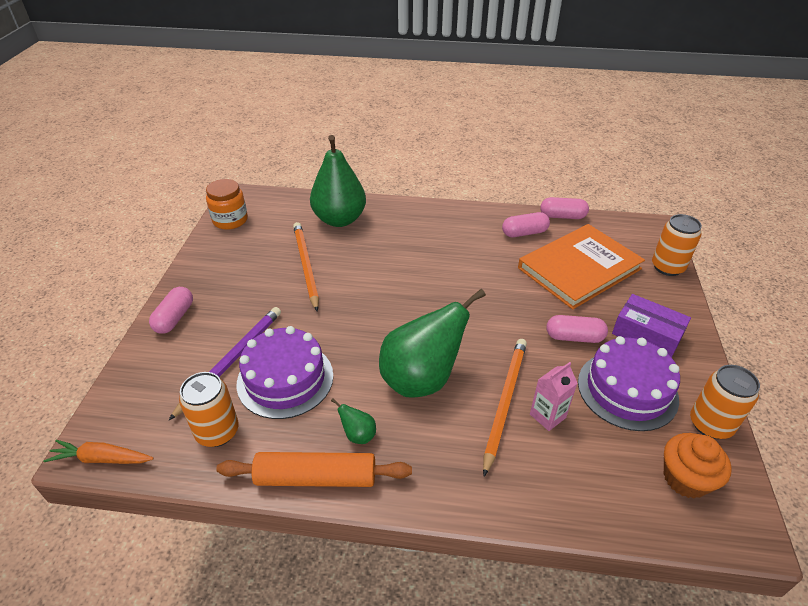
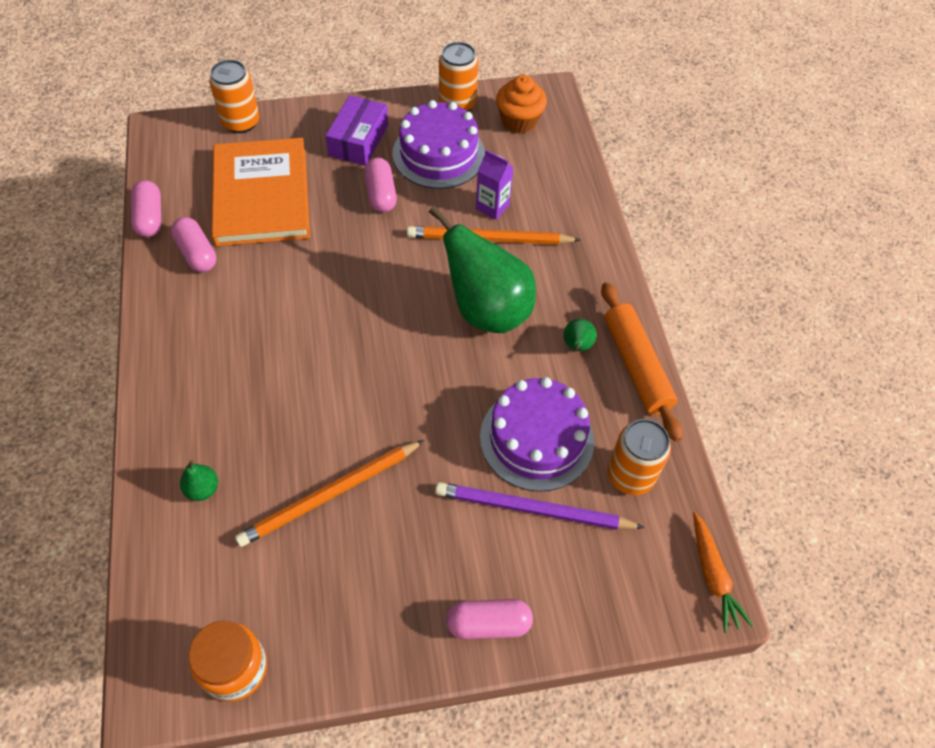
camera: 110 degrees left, 15 degrees up
green pear [310,135,366,227] -> green pear [180,460,218,501], size x0.40
orange book [518,224,645,309] -> orange book turned 45 degrees clockwise [211,138,310,246]
pink carton [530,362,577,431] -> purple carton [476,150,513,220]

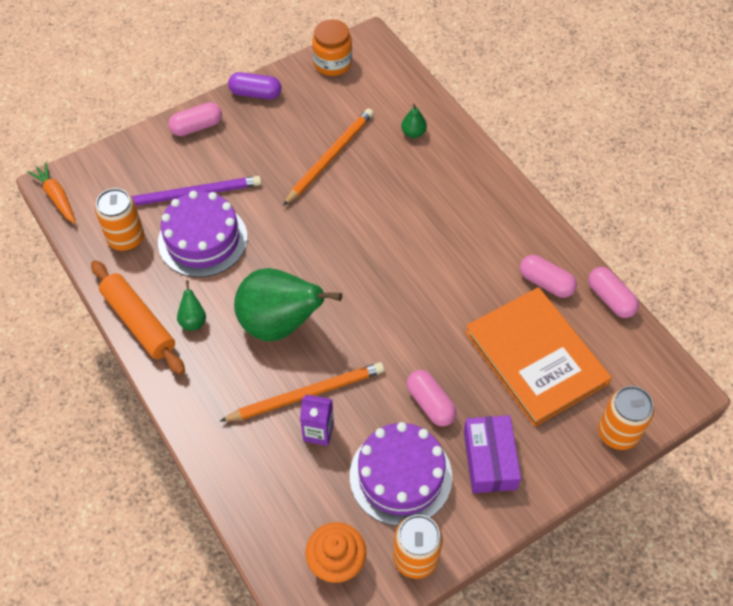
camera: 160 degrees right, 0 degrees up
none -> purple capsule [228,72,281,99]

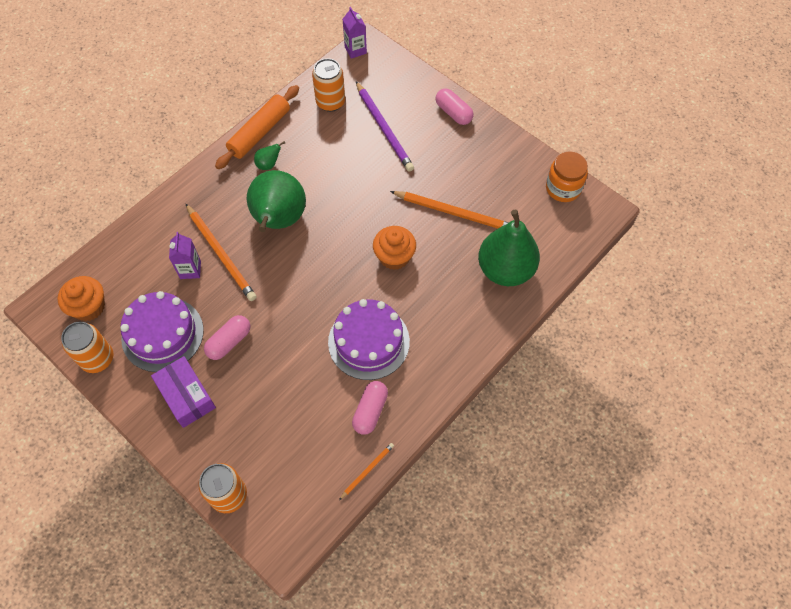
camera: 75 degrees right, 5 degrees up
orange carrot [28,162,76,224] -> purple carton [343,7,367,59]
purple cake [158,191,248,277] -> purple cake moved to [328,299,410,380]
purple capsule [228,72,281,99] -> none
green pear [401,104,427,138] -> green pear [478,210,540,286], size x2.49
purple box [464,415,521,493] -> purple box turned 75 degrees clockwise [151,356,216,428]
orange book [465,287,612,427] -> none
pink capsule [588,267,639,318] -> orange pencil [339,443,394,500]
none -> orange cupcake [373,226,416,270]

